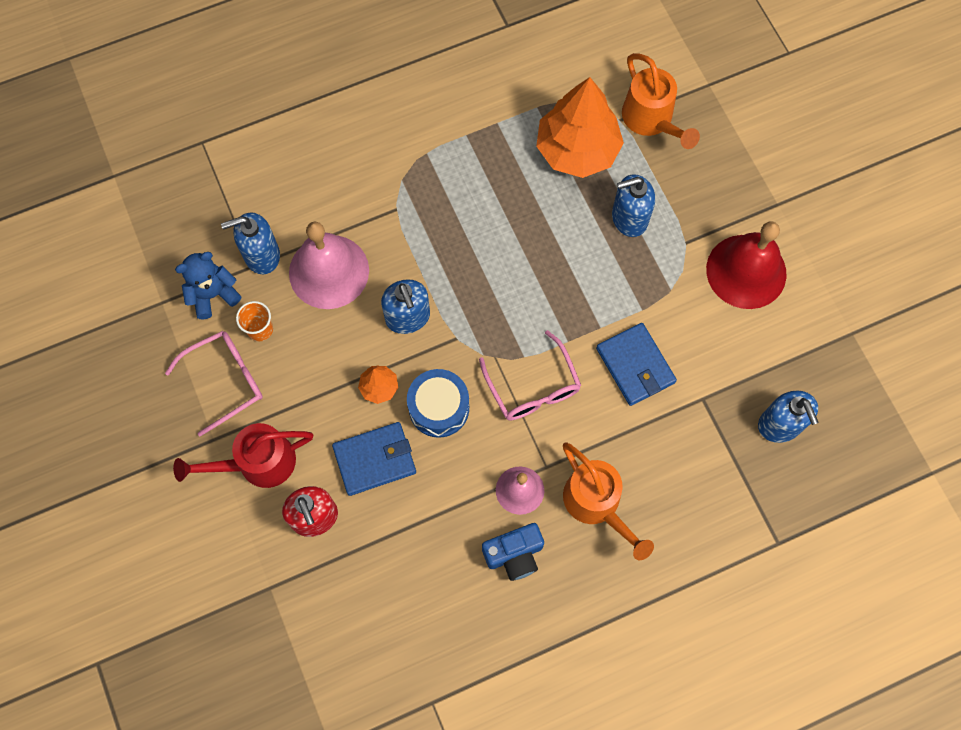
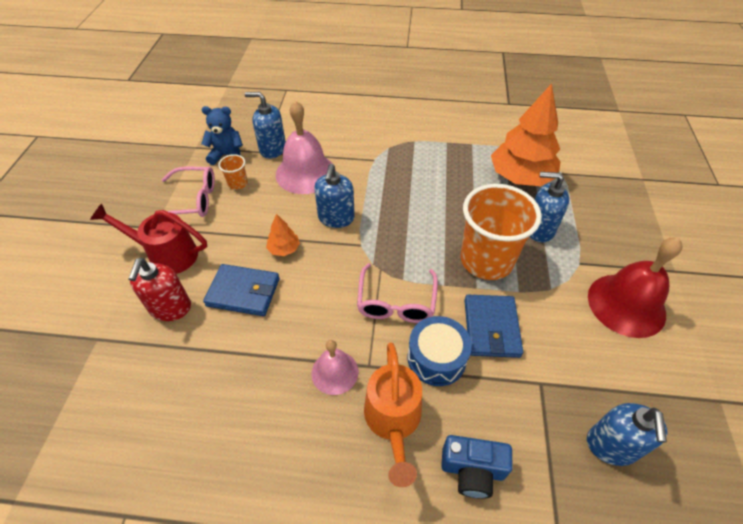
camera: 30 degrees right, 20 degrees down
blue drum [407,369,469,438] -> blue drum moved to [407,316,472,386]
blue camera [482,523,544,581] -> blue camera moved to [441,435,513,499]
orange watering can [622,53,700,149] -> none
none -> orange cup [461,184,542,280]

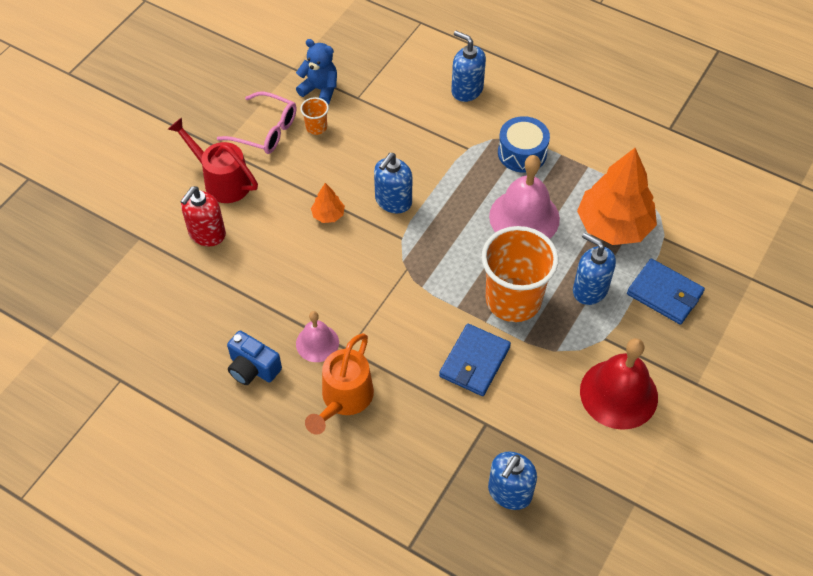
camera: 25 degrees right, 5 degrees up
blue wallet [203,264,279,316] -> blue wallet moved to [627,259,705,325]
blue soap dispenser [245,92,286,159] -> blue soap dispenser moved to [451,31,486,102]
pink bell [276,100,336,194] -> pink bell moved to [489,155,560,239]
pink glasses [357,263,438,323] -> none
blue drum [407,316,472,386] -> blue drum moved to [498,116,550,173]
blue camera [441,435,513,499] -> blue camera moved to [227,331,282,385]

